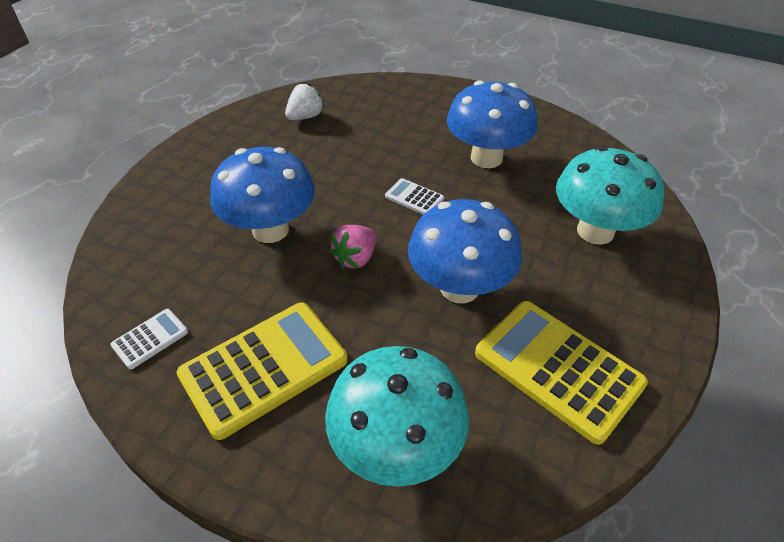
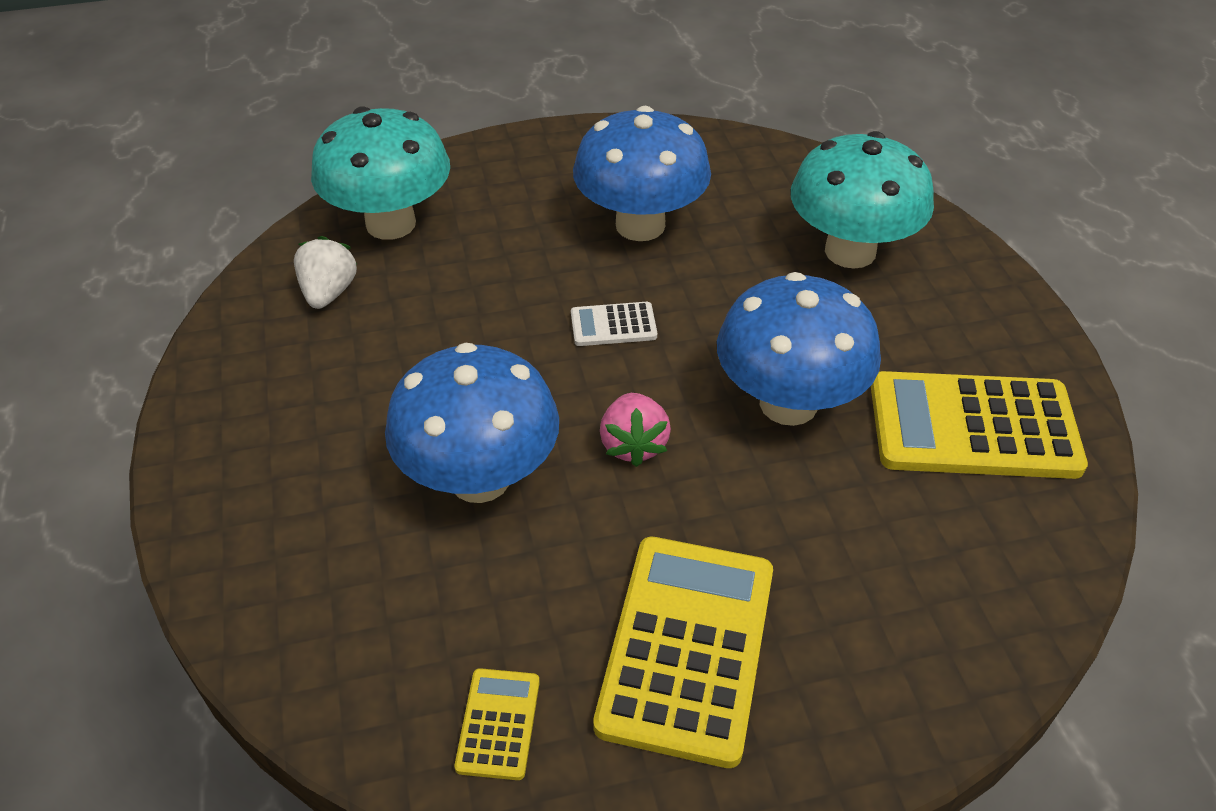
camera: 40 degrees left, 0 degrees up
white calculator [110,309,188,369] -> yellow calculator [454,668,540,780]
turquoise mushroom [325,346,469,487] -> turquoise mushroom moved to [311,106,450,240]

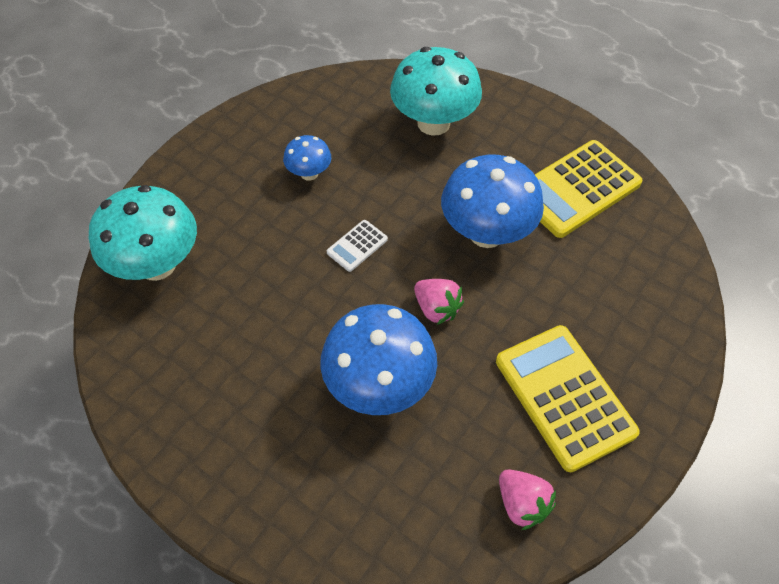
camera: 40 degrees left, 10 degrees up
white strawberry [294,236,357,309] -> none
yellow calculator [454,668,540,780] -> pink strawberry [499,470,556,530]
blue mushroom [573,106,711,241] -> blue mushroom [283,135,331,181], size x0.51

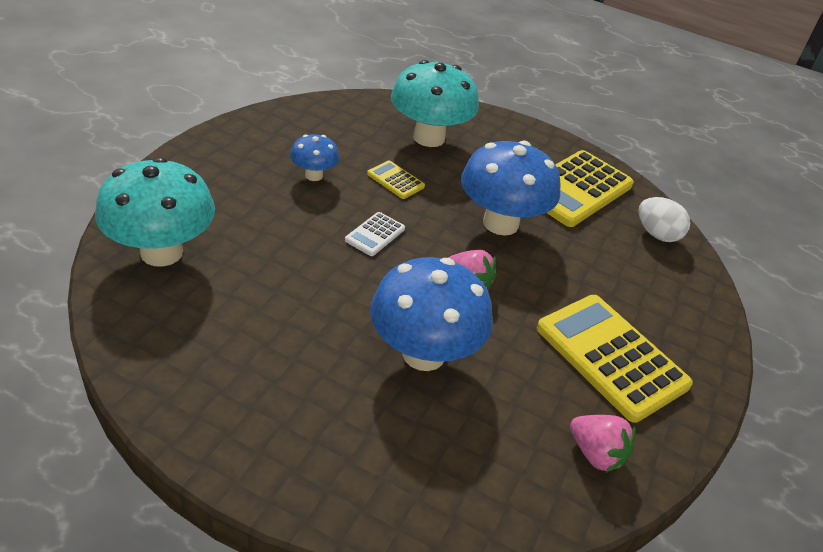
camera: 15 degrees left, 15 degrees down
none -> yellow calculator [367,160,425,199]
none -> white egg [638,197,690,242]

